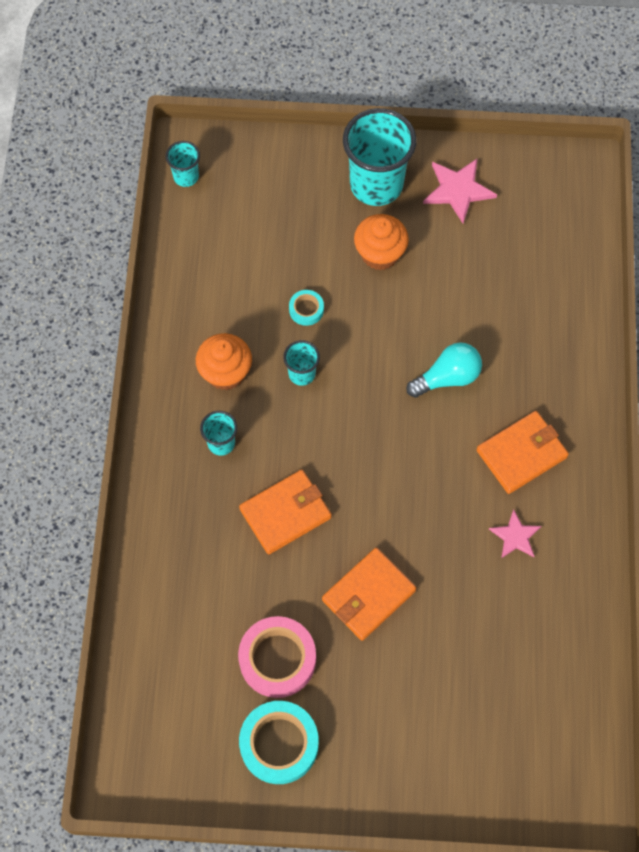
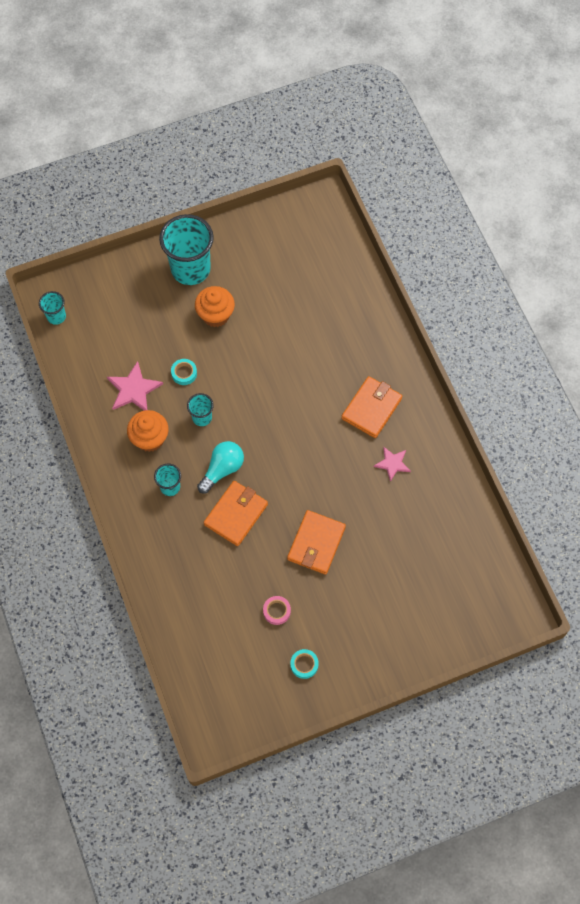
camera: 25 degrees left, 0 degrees up
pink tape [238,616,316,698] -> pink tape [263,596,291,625], size x0.50
turquoise tape [239,701,319,784] -> turquoise tape [290,649,319,679], size x0.50
turquoise light bulb [406,342,482,398] -> turquoise light bulb moved to [197,441,244,494]
pink star [423,158,497,223] -> pink star moved to [107,361,163,411]

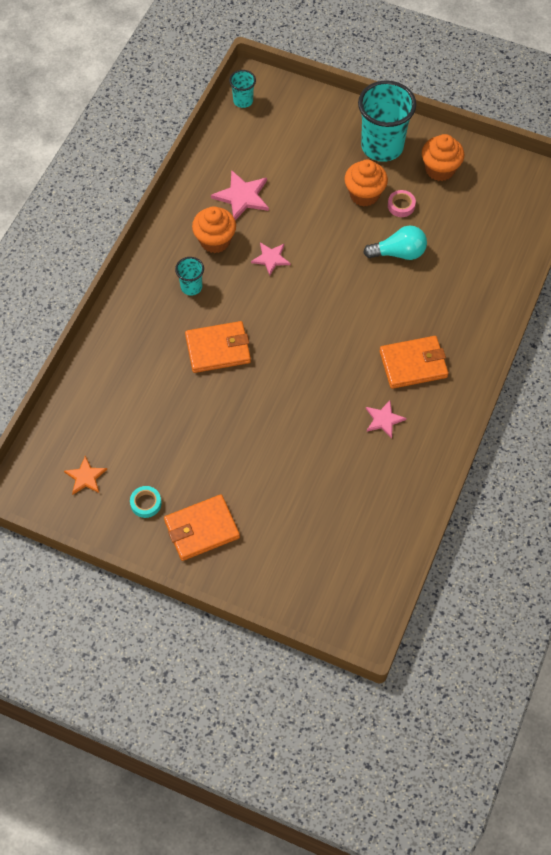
camera: 45 degrees right, 5 degrees down
turquoise tape [171,359,197,385] -> none
turquoise cup [187,393,214,426] -> pink star [251,243,291,276]
turquoise light bulb [197,441,244,494] -> turquoise light bulb moved to [363,225,427,260]
pink tape [263,596,291,625] -> pink tape moved to [388,190,416,217]
orange wallet [287,510,346,575] -> orange wallet moved to [164,494,240,561]
none -> orange star [64,456,107,495]
none -> orange cupcake [422,134,464,181]

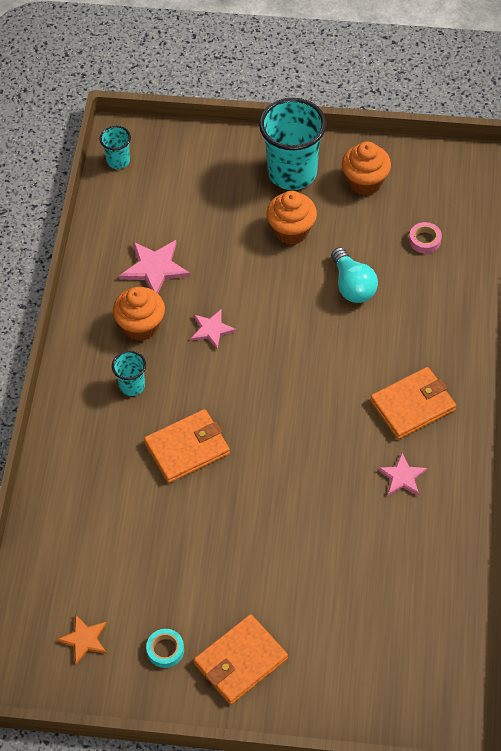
camera: 15 degrees left, 5 degrees down
turquoise light bulb [363,225,427,260] -> turquoise light bulb turned 90 degrees clockwise [331,247,378,303]
pink tape [388,190,416,217] -> pink tape moved to [409,222,442,254]

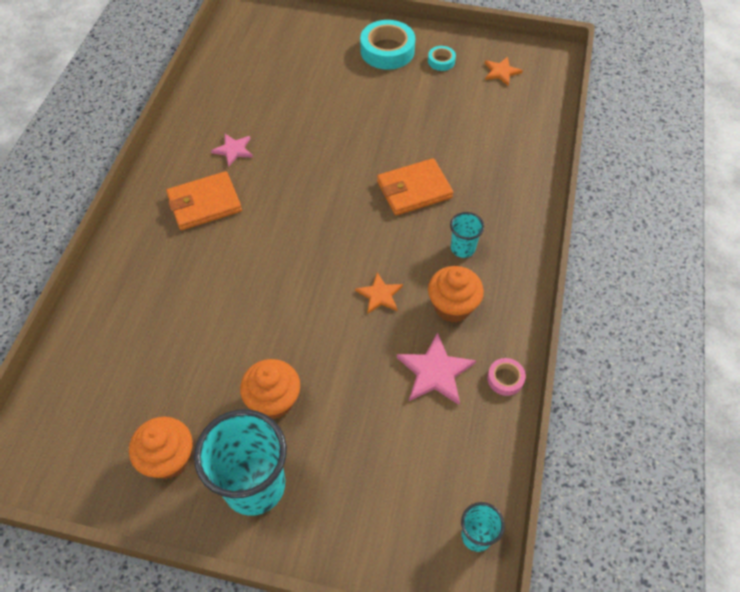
camera: 175 degrees left, 0 degrees up
pink star [190,309,236,349] -> orange star [355,273,403,314]
orange wallet [194,614,288,705] -> turquoise tape [360,20,415,70]
turquoise light bulb [331,247,378,303] -> none
pink tape [409,222,442,254] -> pink tape moved to [487,358,526,396]

